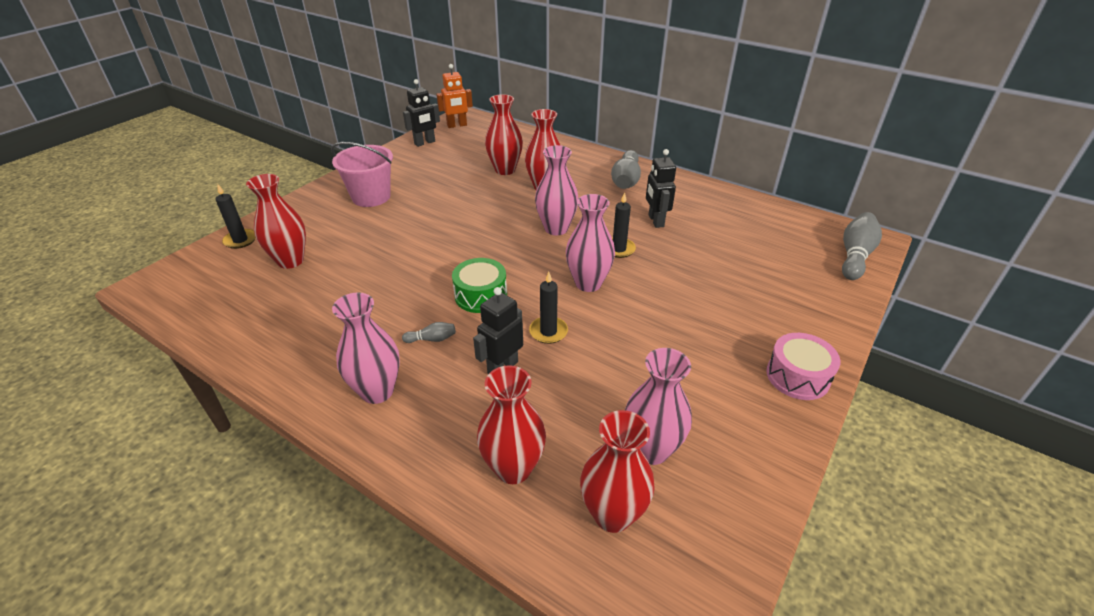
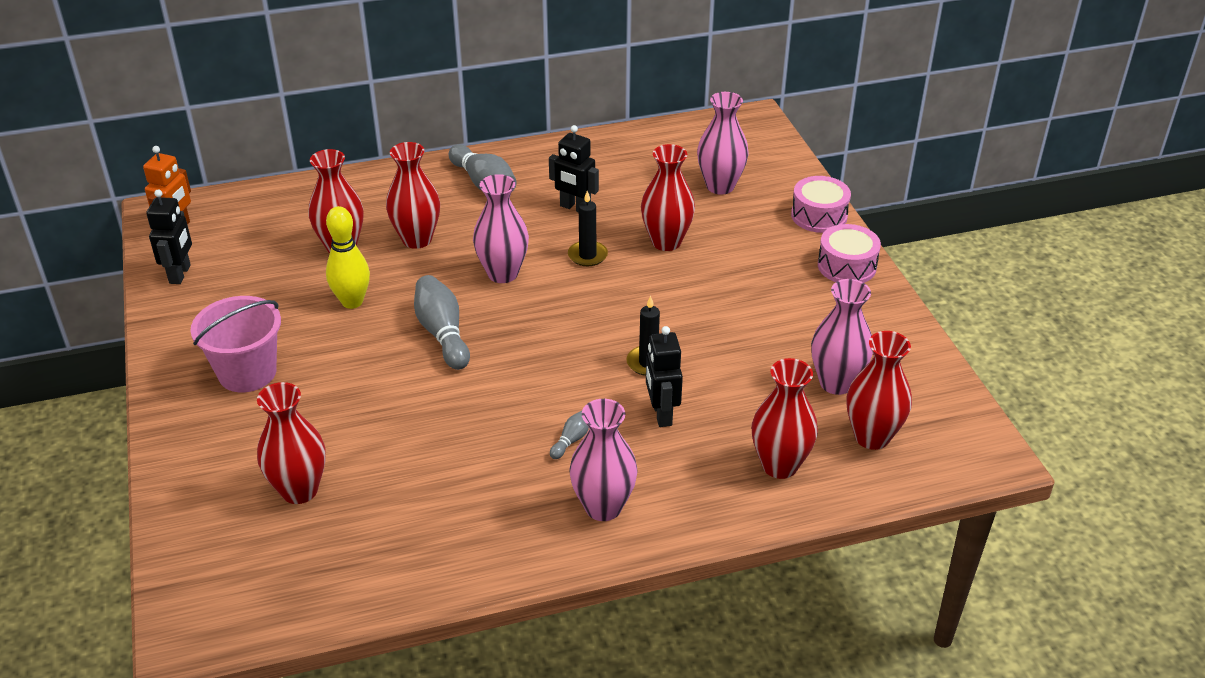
camera: 50 degrees left, 0 degrees up
black candle [215,184,256,249] -> none
green drum [452,258,507,313] -> none
pink vase [566,194,615,292] -> pink vase moved to [697,92,749,195]
grey bowling pin [842,212,882,280] -> grey bowling pin moved to [414,275,470,370]
none -> yellow bowling pin [326,206,370,309]
none -> red vase [641,144,695,251]
none -> pink drum [791,176,851,233]

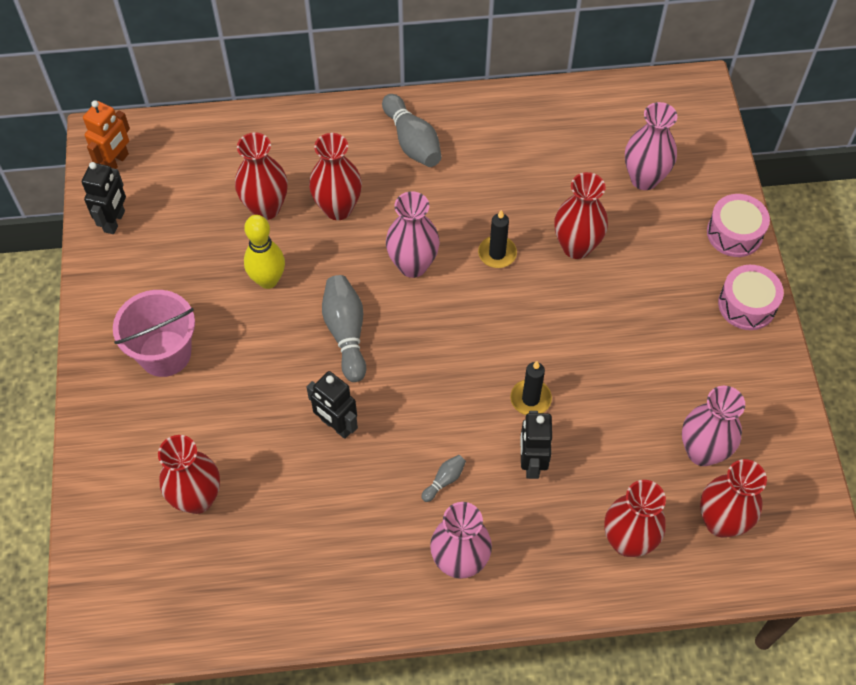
camera: 10 degrees right, 20 degrees up
black robot [549,125,599,213] -> black robot moved to [307,371,358,439]

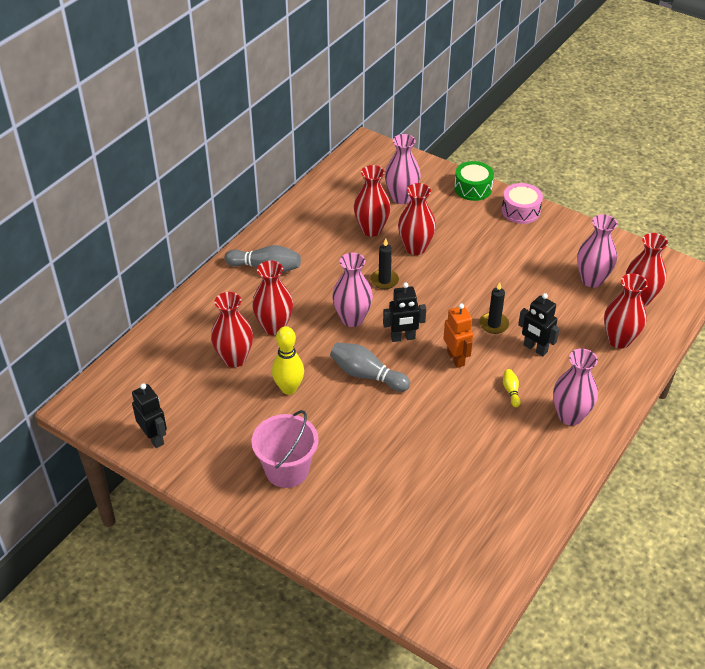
camera: 50 degrees left, 15 degrees down
orange robot [83,100,130,169] -> orange robot moved to [444,303,473,368]
red vase [158,435,220,514] -> red vase moved to [354,165,391,237]
black robot [307,371,358,439] -> black robot moved to [383,282,426,342]
grey bowling pin [421,455,466,502] -> yellow bowling pin [503,369,521,407]
pink drum [707,194,770,257] -> green drum [454,161,494,201]

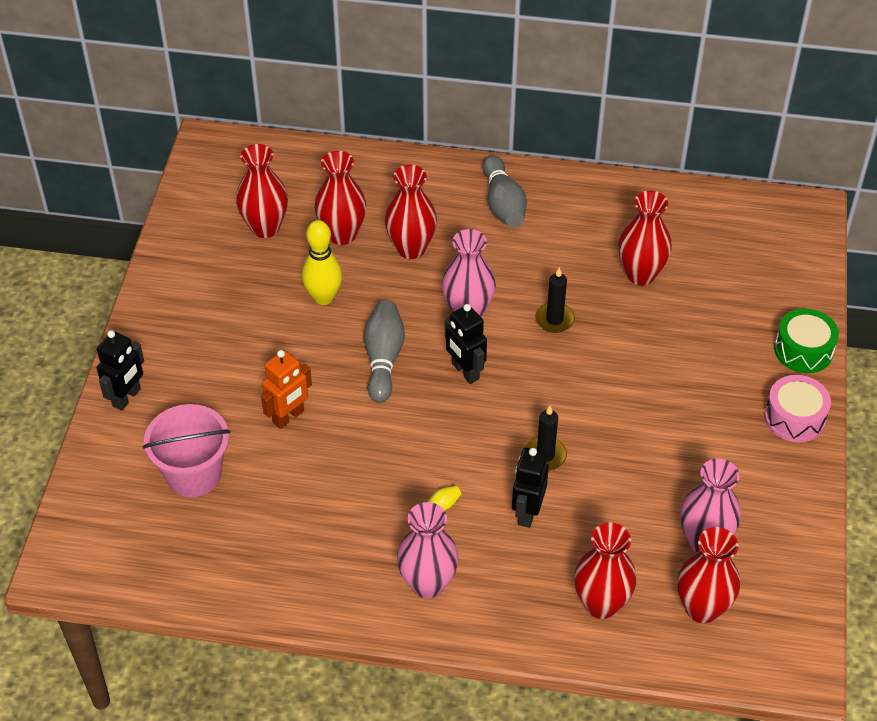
camera: 65 degrees right, 5 degrees up
black robot [132,383,167,448] -> black robot moved to [97,330,144,411]
pink bucket [252,410,319,488] -> pink bucket moved to [143,404,230,497]
pink vase [385,134,421,204] -> none
red vase [398,183,436,255] -> red vase moved to [236,144,288,238]
orange robot [444,303,473,368] -> orange robot moved to [261,350,312,429]

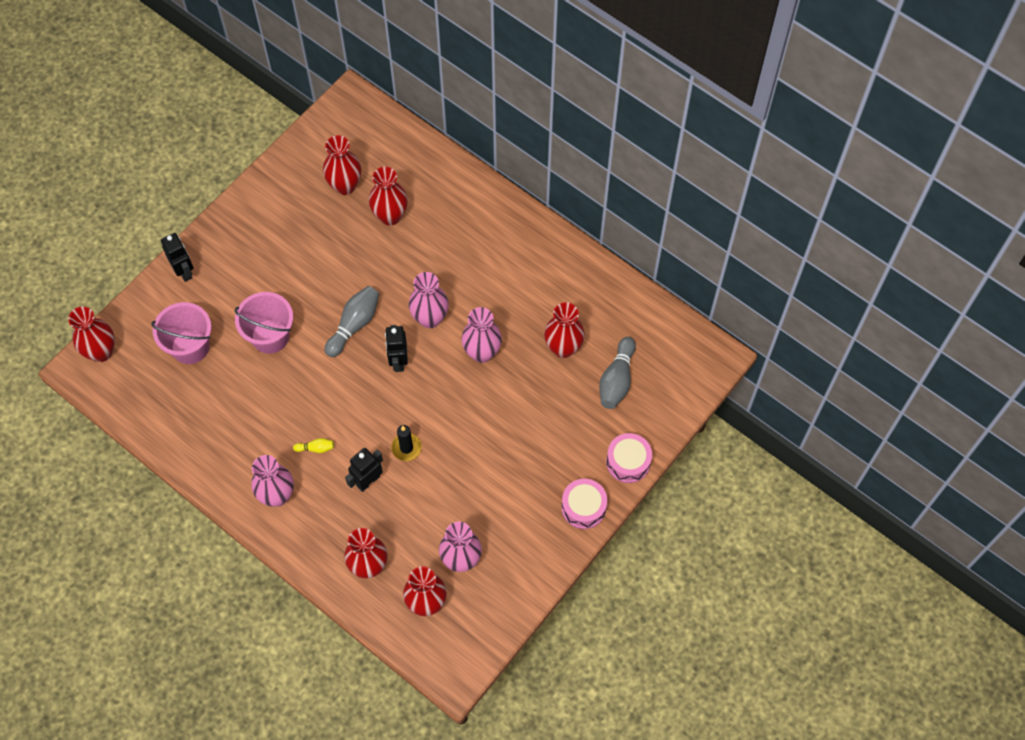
camera: 30 degrees right, 15 degrees up
black robot [97,330,144,411] -> black robot turned 90 degrees counterclockwise [161,233,193,282]
orange robot [261,350,312,429] -> pink bucket [235,292,293,354]
yellow bowling pin [302,220,342,305] -> none
red vase [385,165,437,259] -> red vase moved to [68,306,115,362]
grey bowling pin [482,155,527,227] -> grey bowling pin moved to [599,337,636,409]
black candle [535,267,575,333] -> pink vase [461,307,502,363]
green drum [774,308,839,373] -> pink drum [606,433,652,483]

